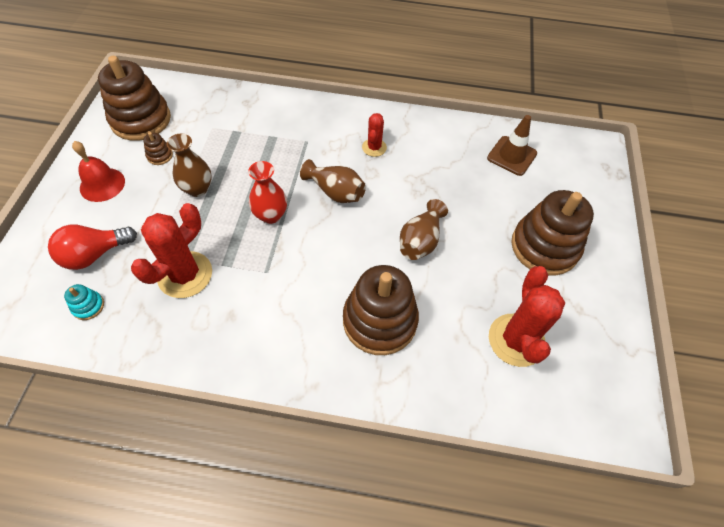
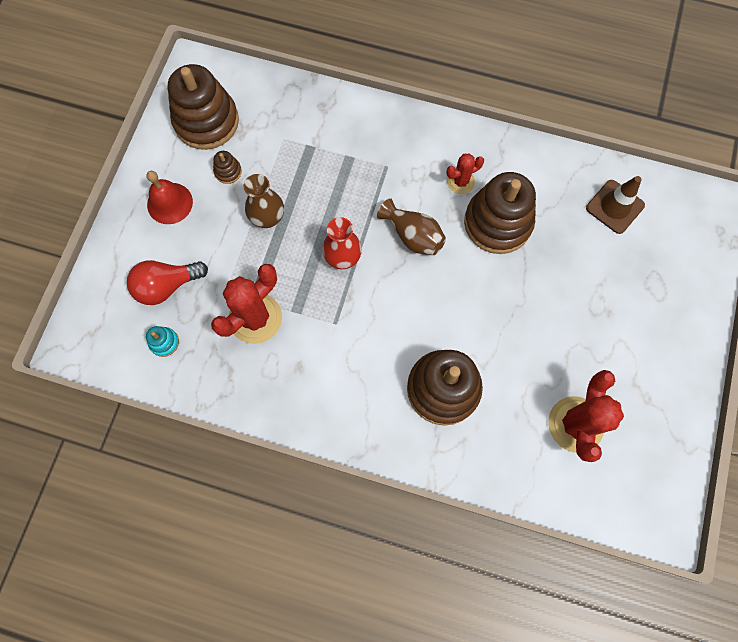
camera: 10 degrees right, 15 degrees up
red cactus [362,113,387,157] -> red cactus turned 45 degrees clockwise [446,153,484,194]
brown vase [400,199,448,260] -> none
brown stacking toy [511,190,594,276] -> brown stacking toy moved to [464,172,536,254]

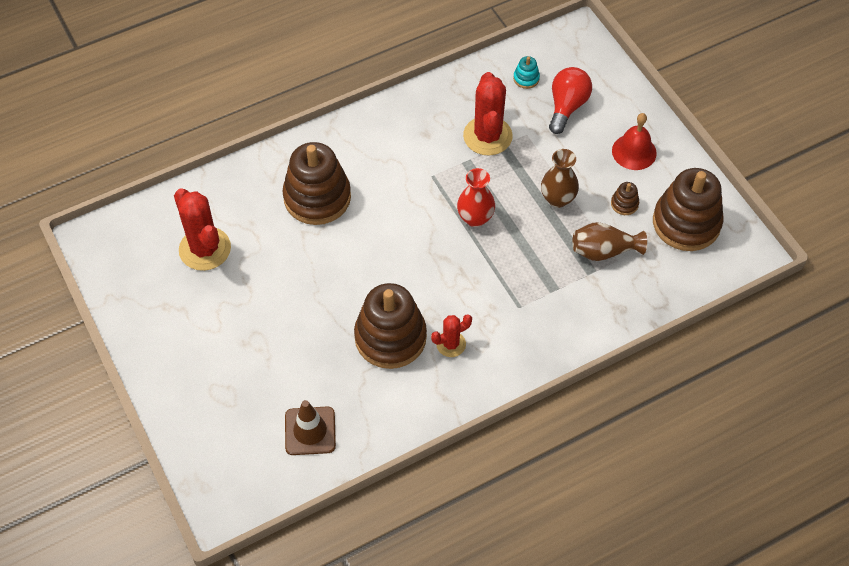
camera: 135 degrees right, 15 degrees down
brown vase [377,198,446,255] -> brown vase moved to [572,222,647,261]
red cactus [446,153,484,194] -> red cactus turned 45 degrees clockwise [431,314,472,357]

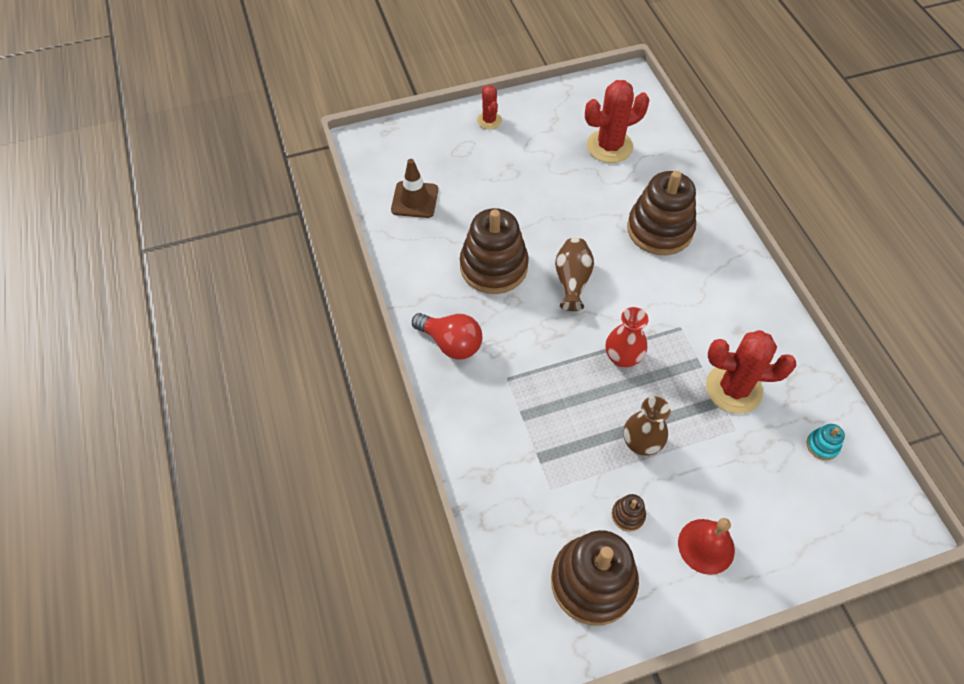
camera: 100 degrees right, 0 degrees up
red cactus [431,314,472,357] -> red cactus moved to [477,85,502,129]
red light bulb [549,67,592,134] -> red light bulb moved to [412,313,483,359]
brown vase [572,222,647,261] -> brown vase moved to [555,238,594,311]

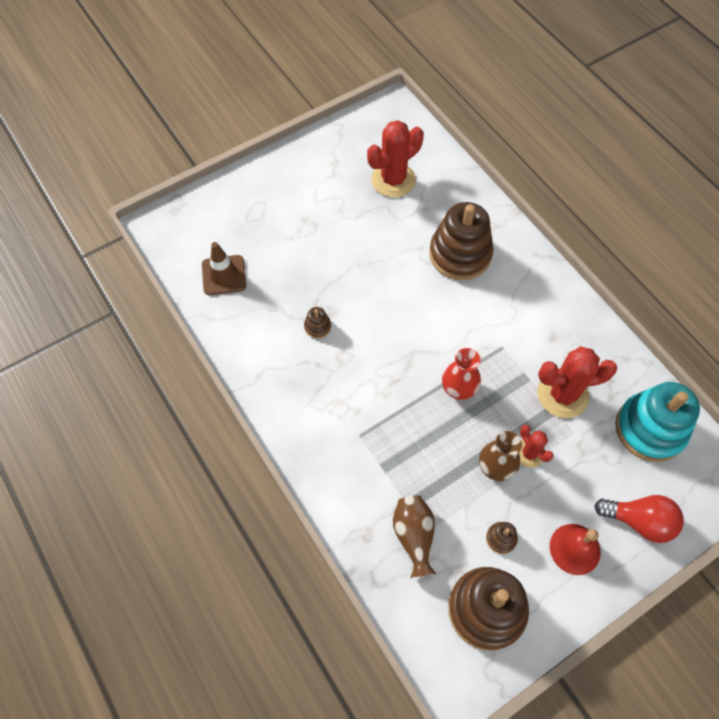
camera: 15 degrees left, 5 degrees up
red light bulb [412,313,483,359] -> red light bulb moved to [594,495,684,543]
brown stacking toy [460,208,529,294] -> brown stacking toy [304,307,331,339], size x0.41
red cactus [477,85,502,129] -> red cactus moved to [519,425,554,468]
brown vase [555,238,594,311] -> brown vase moved to [393,496,436,578]
turquoise stacking toy [807,424,845,460] -> turquoise stacking toy [616,382,700,462], size x2.43

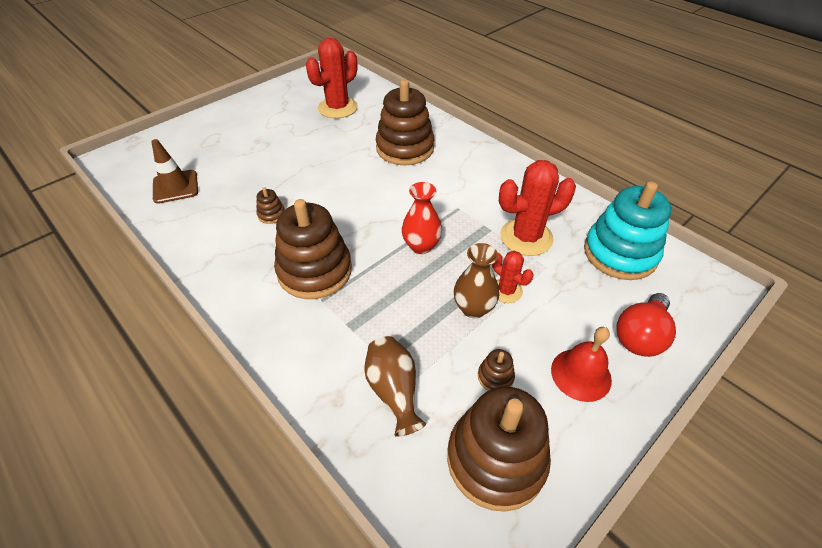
camera: 10 degrees left, 15 degrees down
red light bulb [594,495,684,543] -> red light bulb turned 120 degrees clockwise [616,293,676,357]
none -> brown stacking toy [274,199,352,299]

